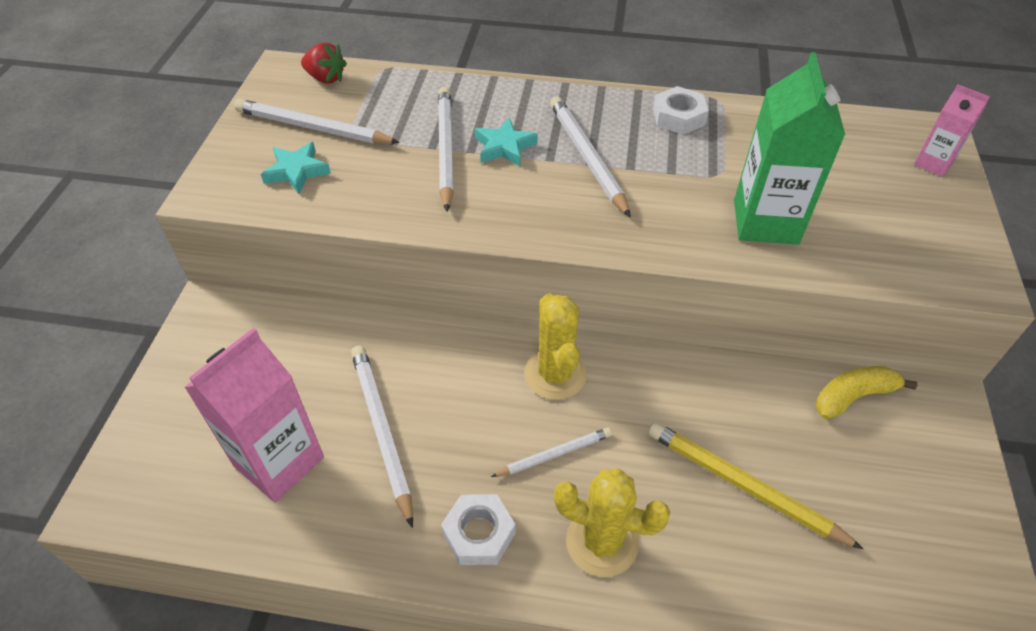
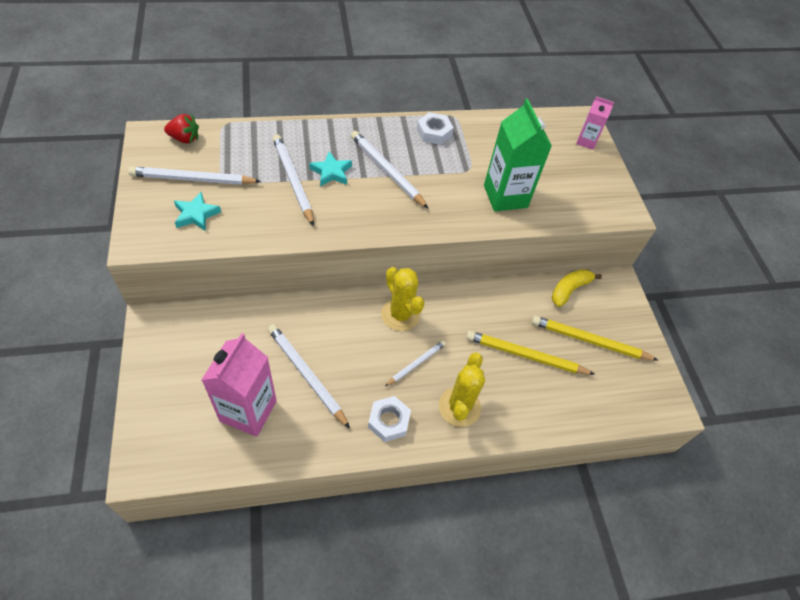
camera: 25 degrees left, 5 degrees up
yellow cactus [554,469,671,577] -> yellow cactus turned 75 degrees counterclockwise [439,352,485,427]
none -> yellow pencil [532,316,658,360]

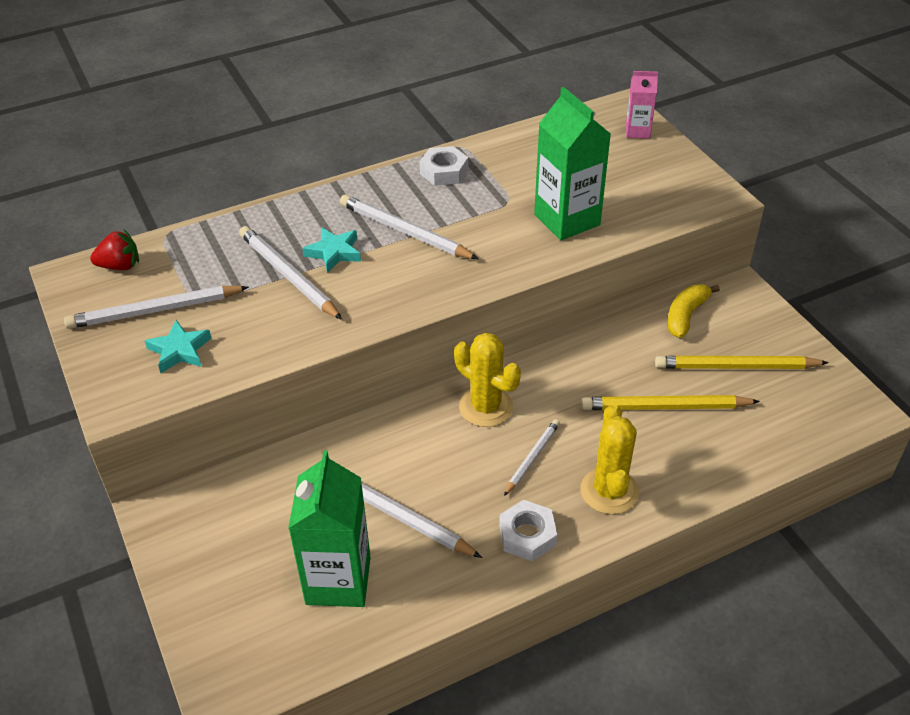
camera: 10 degrees left, 10 degrees down
pink carton [202,333,277,437] -> green carton [288,451,371,607]

